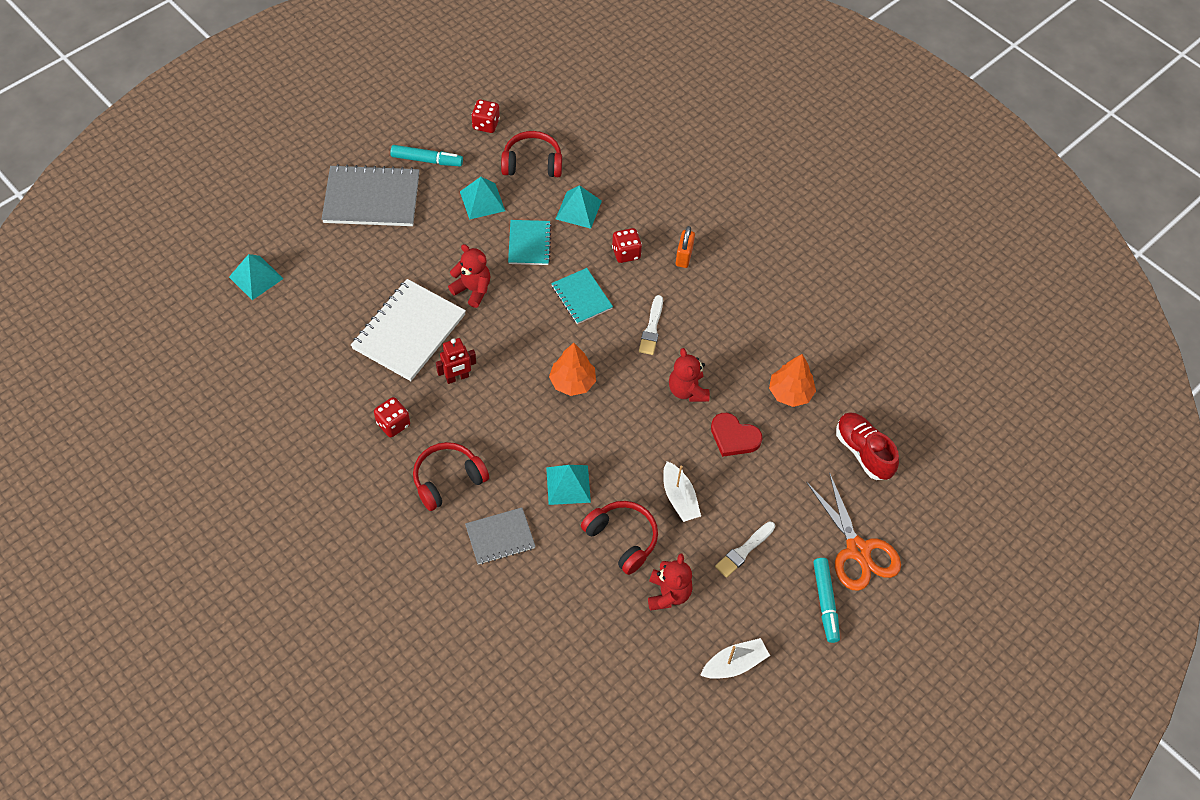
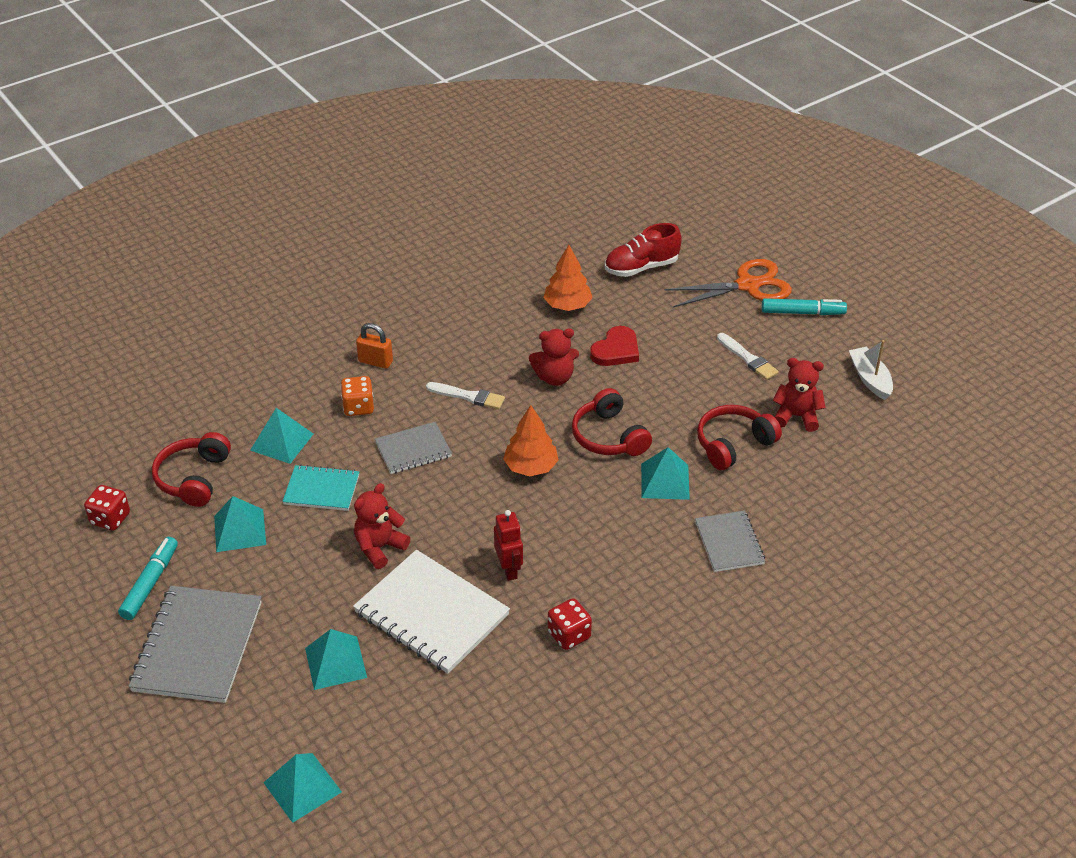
camera: 80 degrees left, 15 degrees down
red headphones [413,442,489,511] -> red headphones moved to [572,388,652,456]
turquoise notebook [551,268,613,324] -> grey notebook [375,422,452,474]
red dice [612,228,642,263] -> orange dice [341,376,374,416]
white boat [663,461,701,522] -> none
none -> turquoise pyramid [305,629,367,690]

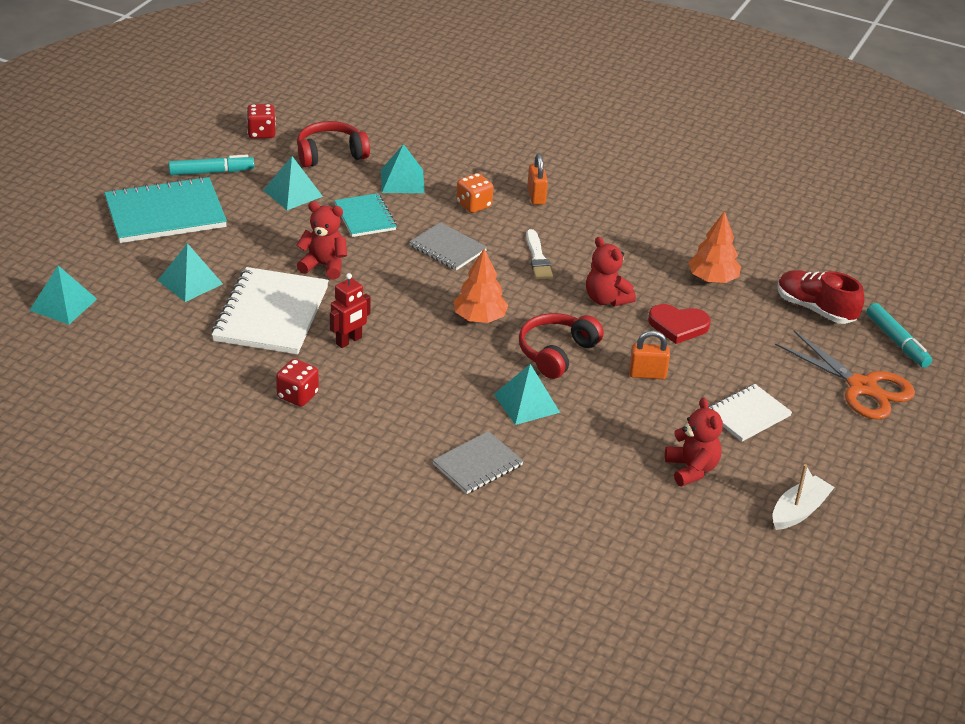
camera: 60 degrees right, 5 degrees down
grey notebook [128,586,262,703] -> turquoise notebook [104,176,227,243]
red headphones [697,405,782,470] -> none
white brush [717,333,778,380] -> white notebook [708,384,792,441]
turquoise marker [762,298,847,315] -> turquoise marker moved to [867,303,932,368]
none -> orange padlock [629,330,670,379]

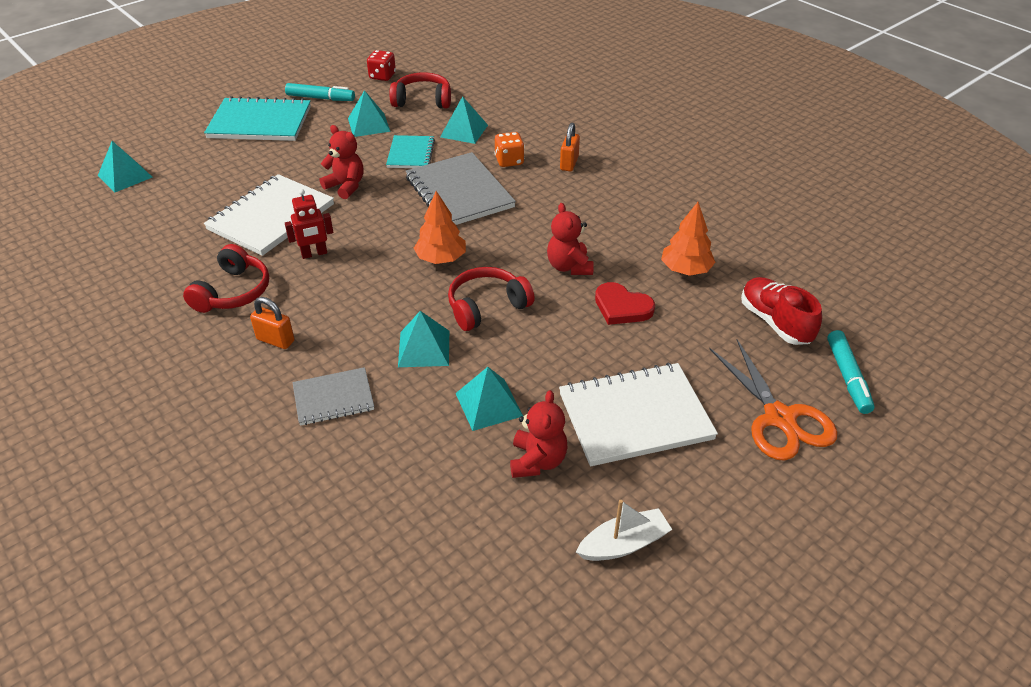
camera: 25 degrees right, 5 degrees up
turquoise pyramid [157,243,223,302] -> turquoise pyramid moved to [456,367,523,431]
red dice [276,359,319,407] -> red headphones [183,244,269,313]
grey notebook [409,222,487,270] -> grey notebook [406,152,516,225], size x1.74
white brush [526,229,553,279] -> none
orange padlock [629,330,670,379] -> orange padlock moved to [250,297,295,349]
white notebook [708,384,792,441] -> white notebook [559,363,718,466], size x1.74

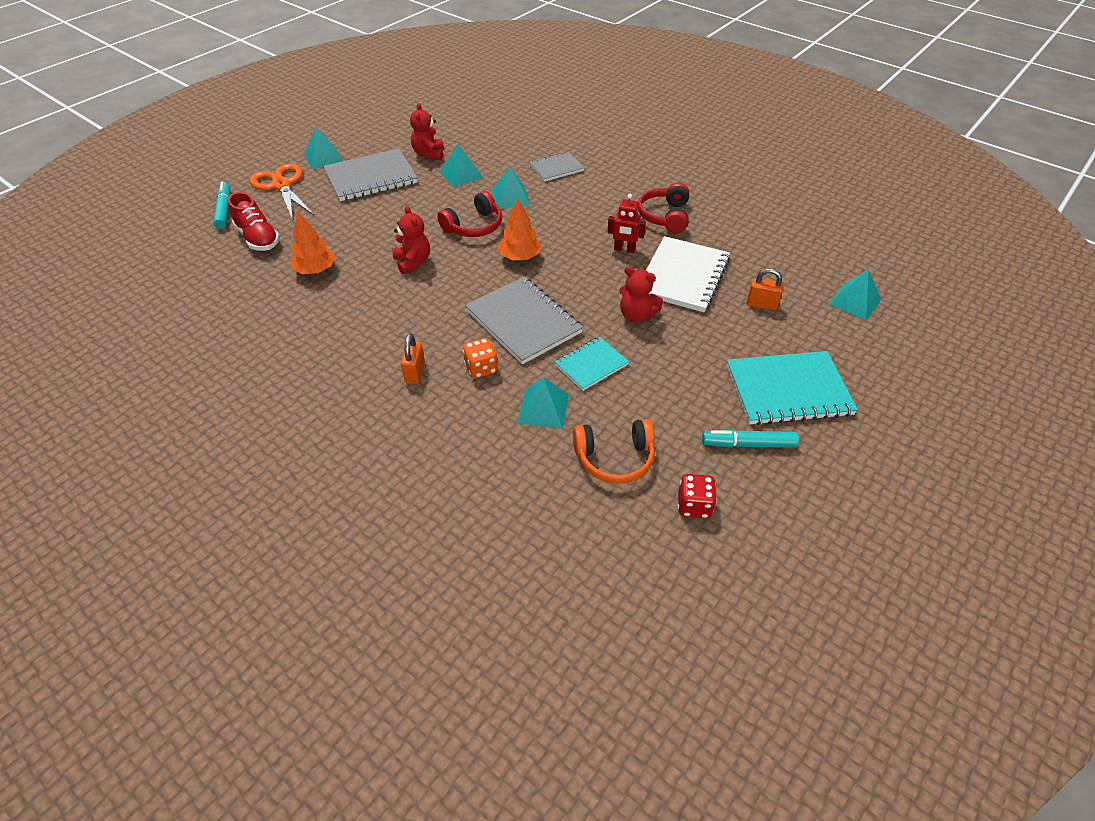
camera: 170 degrees right, 5 degrees up
orange padlock [250,297,295,349] -> orange padlock moved to [747,268,783,310]
red robot [285,189,333,259] -> red robot turned 135 degrees counterclockwise [607,194,646,253]
turquoise pyramid [348,90,391,137] -> turquoise pyramid moved to [304,128,343,169]
turquoise notebook [386,135,435,168] -> turquoise notebook turned 60 degrees clockwise [555,337,629,391]
red headphones [389,72,451,108] -> orange headphones [573,419,655,484]
white notebook [559,363,718,466] -> grey notebook [323,148,418,201]
white boat [576,500,672,561] -> none
red heart [595,282,655,325] -> none

